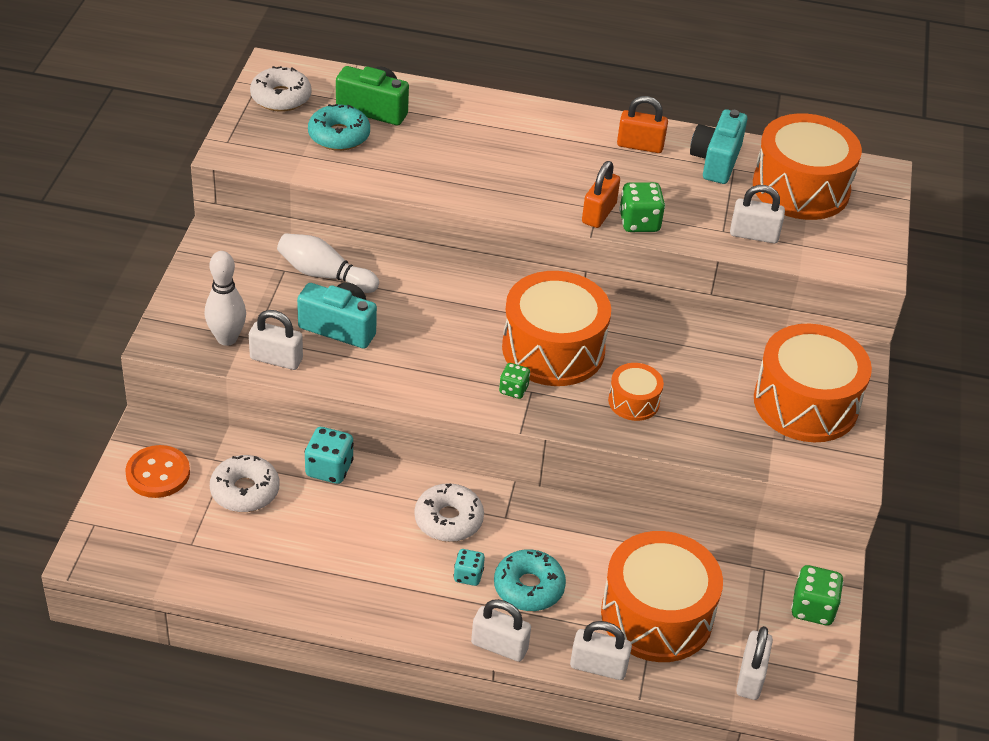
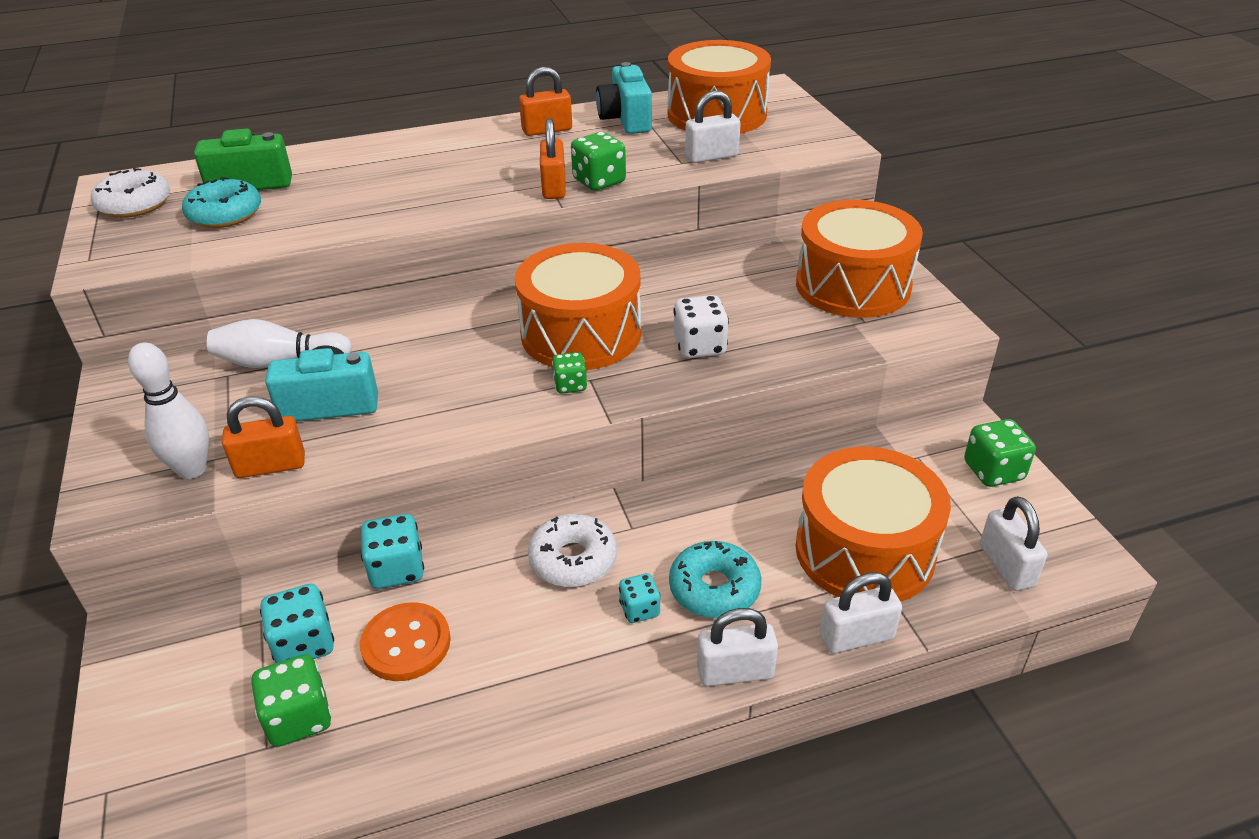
camera: 25 degrees left, 5 degrees down
orange button [126,445,190,498] -> orange button moved to [360,602,451,681]
white donut [210,455,279,512] -> turquoise dice [260,584,334,663]
white padlock [249,310,303,370] -> orange padlock [222,396,305,478]
orange drum [608,363,664,421] -> white dice [673,295,729,358]
none -> green dice [251,654,332,747]

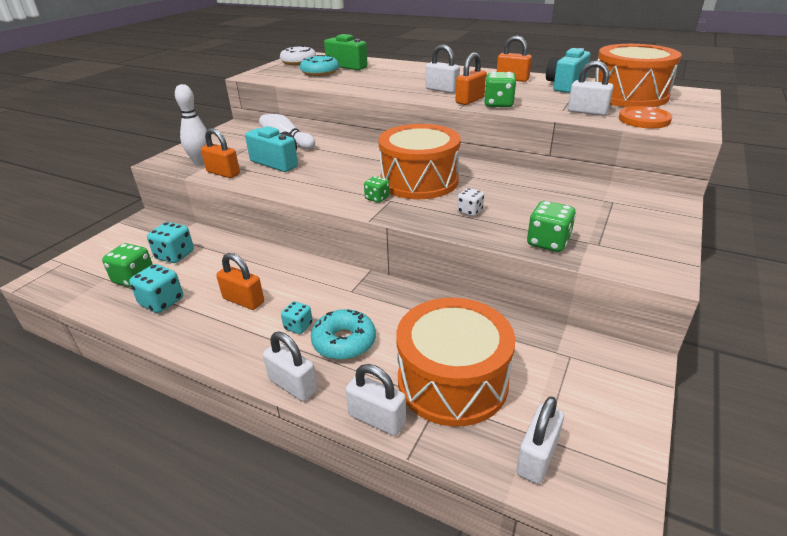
camera: 45 degrees right, 5 degrees down
orange button [360,602,451,681] -> orange button moved to [619,106,672,128]
turquoise dice [361,514,424,589] -> turquoise dice moved to [129,264,183,313]
white donut [528,514,617,587] -> none
white dice [673,295,729,358] -> white dice [457,188,484,216], size x0.62
orange drum [796,200,923,318] -> none
green dice [964,419,1036,487] -> green dice moved to [527,201,576,252]
none -> orange padlock [216,253,264,310]
none -> white padlock [426,44,460,93]

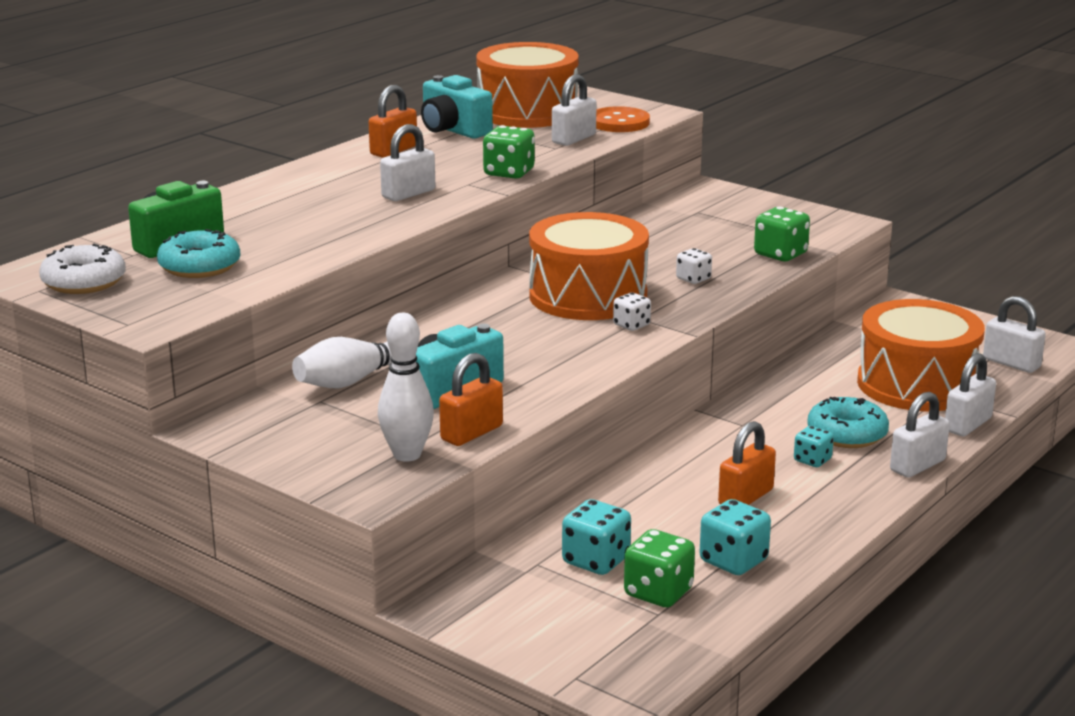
camera: 80 degrees left, 10 degrees down
green dice [364,176,390,203] -> white dice [613,293,651,331]
orange padlock [455,53,487,105] -> none

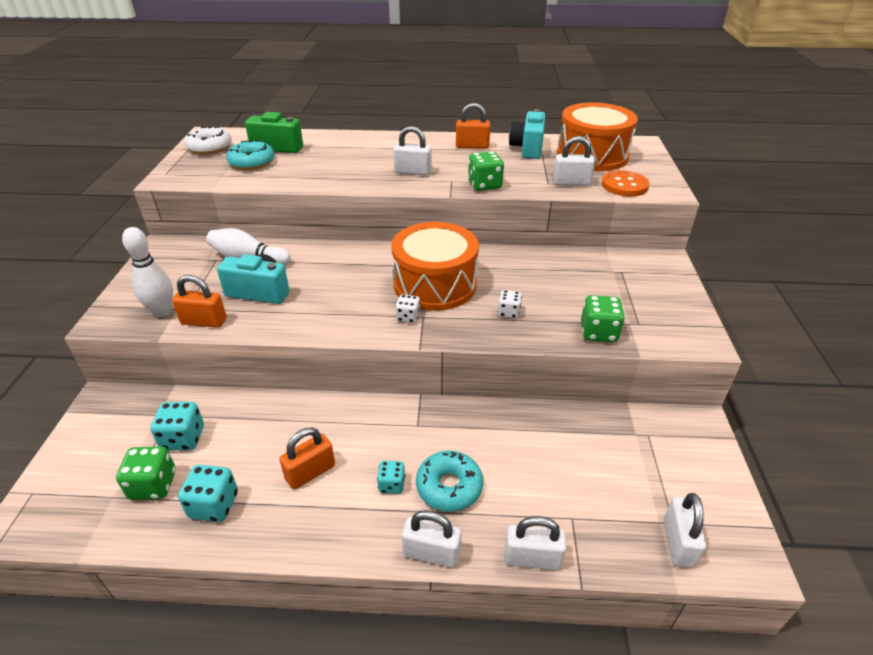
camera: 55 degrees right, 15 degrees up
orange padlock [718,421,776,505] -> orange padlock turned 45 degrees counterclockwise [279,428,335,490]
orange drum [857,299,985,411] -> none

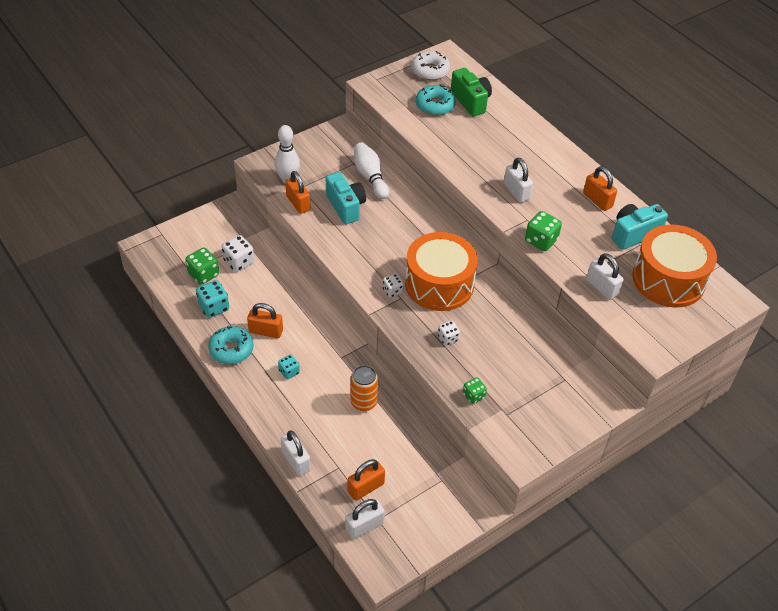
camera: 50 degrees right, 10 degrees up
turquoise dice [150,402,204,450] -> white dice [222,235,254,272]
white padlock [402,510,461,568] -> none
turquoise donut [416,451,483,512] -> turquoise donut moved to [208,326,254,364]
green dice [581,295,625,342] -> green dice [463,378,487,404], size x0.62
orange button [601,170,649,197] -> none
none -> orange padlock [348,459,385,501]
none -> orange can [351,365,378,411]

